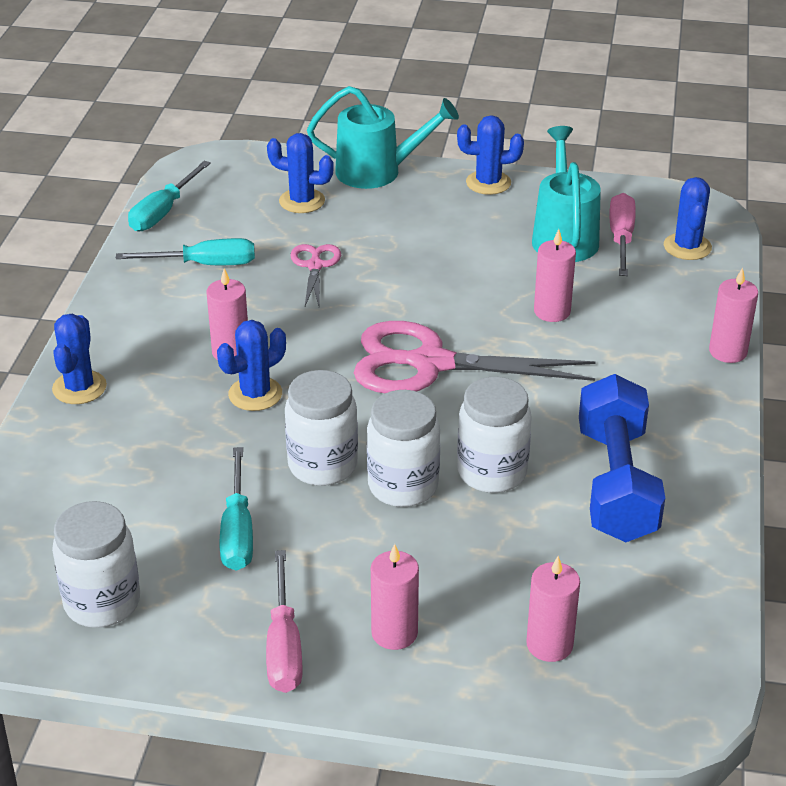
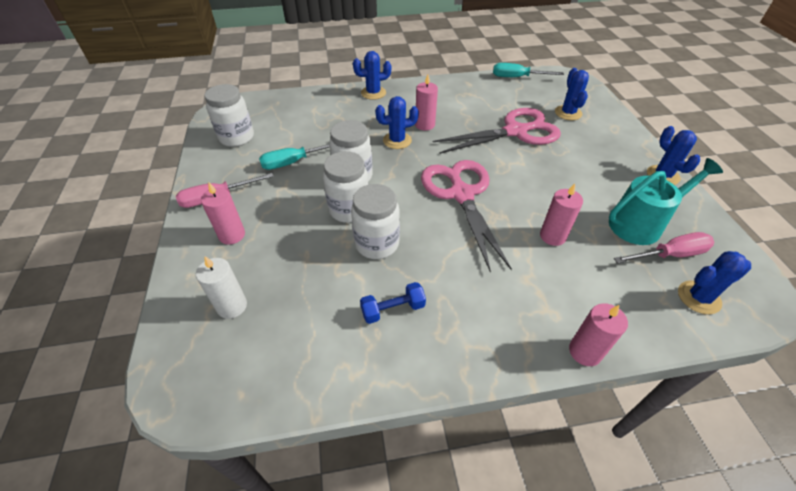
camera: 70 degrees right, 10 degrees up
turquoise screwdriver [116,238,255,265] -> none
blue cactus [217,320,286,411] -> blue cactus turned 45 degrees counterclockwise [375,96,419,149]
pink scissors [290,244,341,306] -> pink scissors [433,108,561,154], size x2.04
turquoise watering can [307,86,459,189] -> none
pink candle [526,556,580,662] -> white candle [196,256,247,319]
blue dumbbell [579,374,665,542] -> blue dumbbell [360,282,426,324], size x0.49

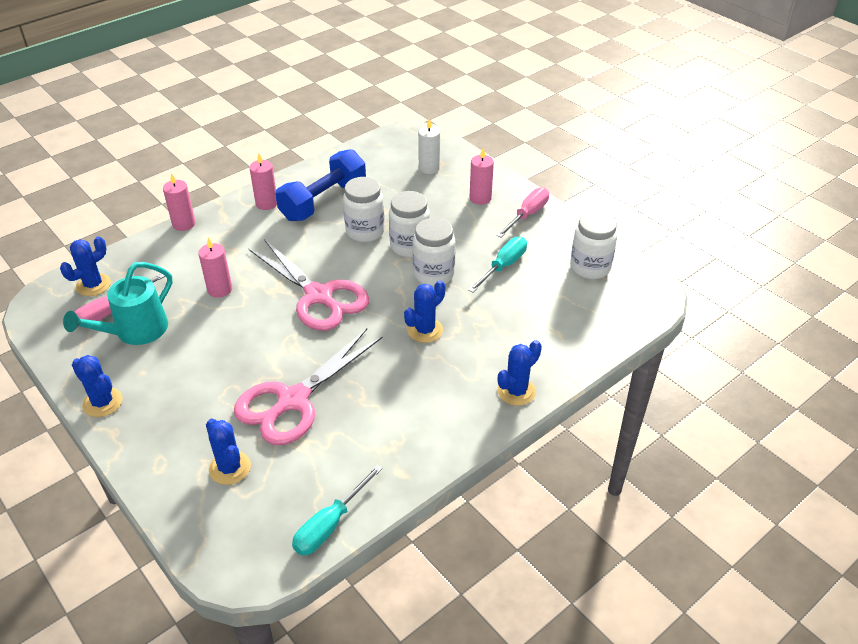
camera: 150 degrees right, 5 degrees down
blue dumbbell [360,282,426,324] -> blue dumbbell [275,149,366,221], size x2.06
pink candle [415,74,438,131] -> pink candle moved to [249,154,277,210]
turquoise screwdriver [493,63,564,77] -> turquoise screwdriver turned 150 degrees clockwise [292,465,383,556]

